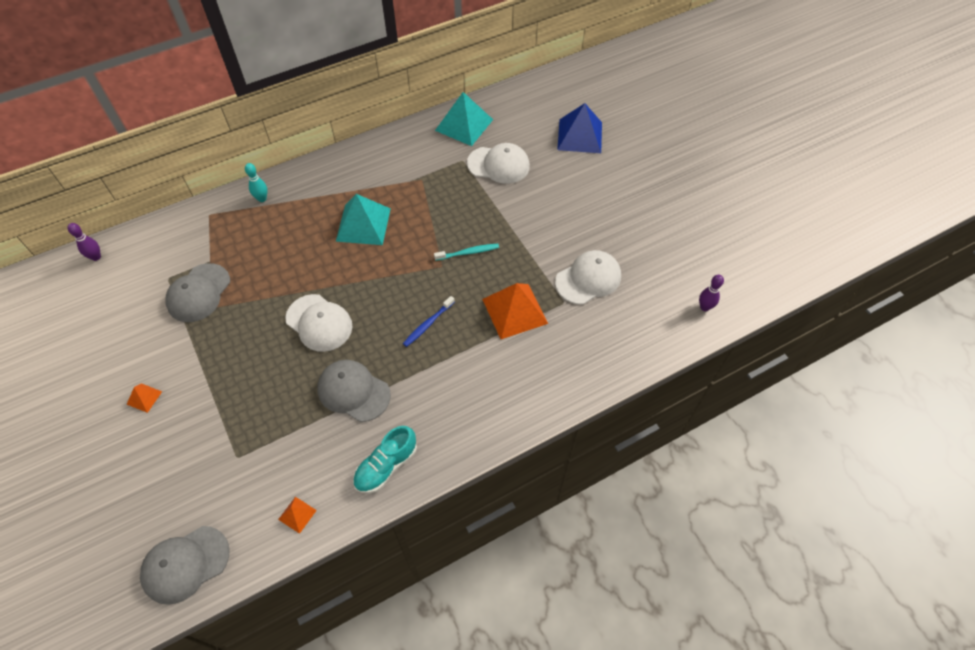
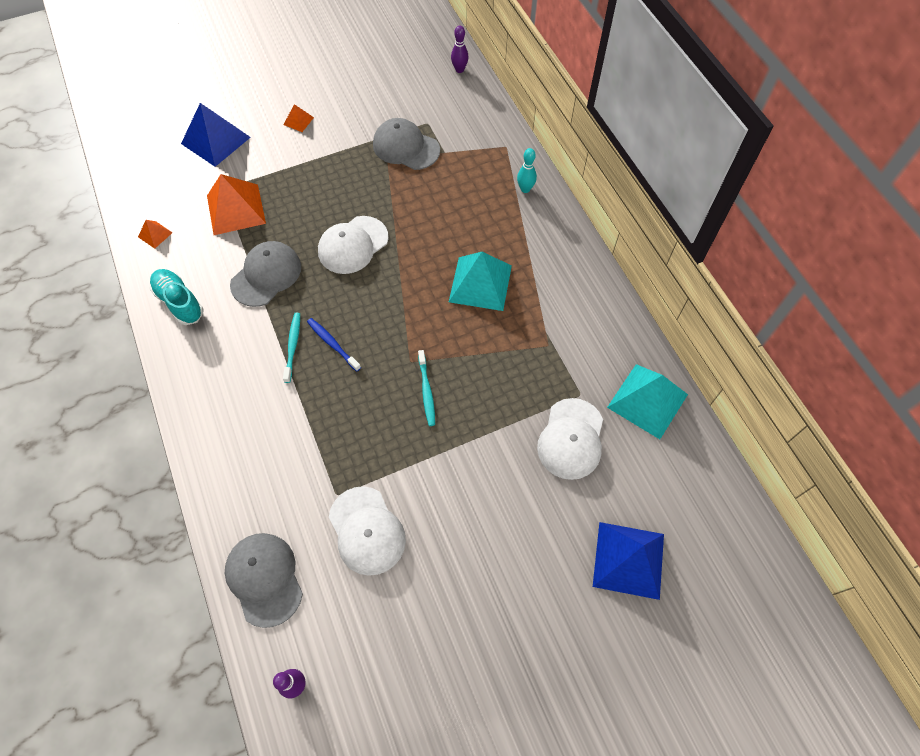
camera: 95 degrees right, 5 degrees up
grey cap [140,526,230,605] -> grey cap moved to [225,533,303,628]
orange pyramid [482,283,548,339] -> orange pyramid moved to [207,174,266,235]
none -> blue pyramid [181,103,251,167]
none -> turquoise toothbrush [283,313,300,383]

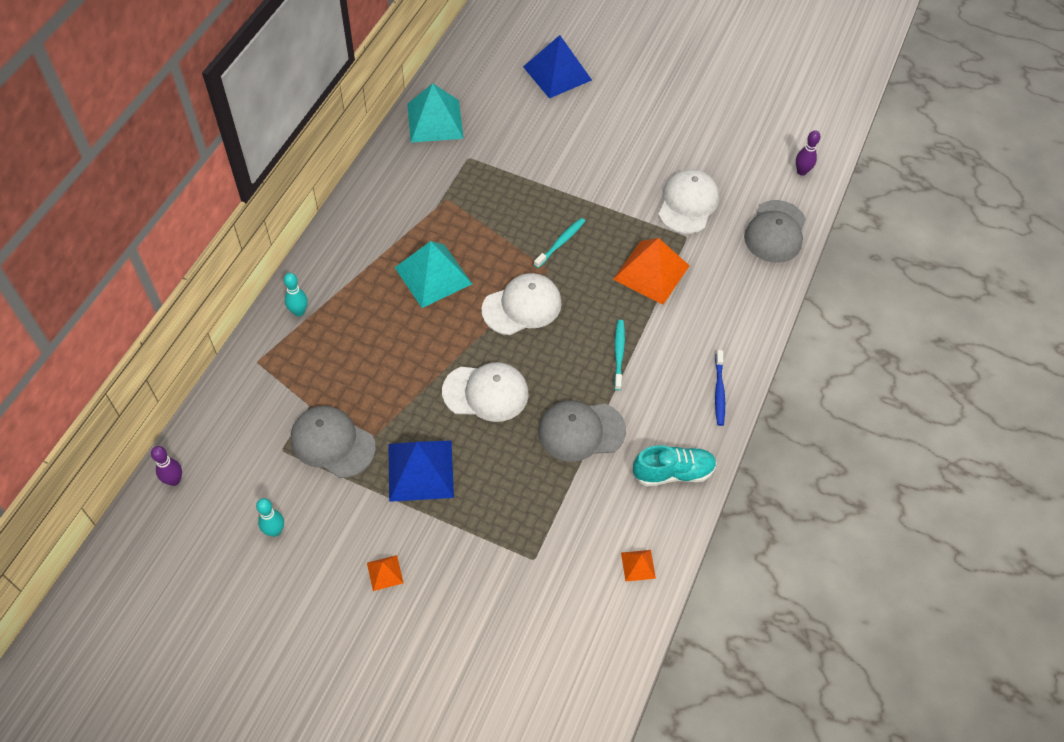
camera: 135 degrees left, 5 degrees down
turquoise shoe [150,269,204,325] -> turquoise shoe turned 105 degrees counterclockwise [633,445,717,486]
blue pyramid [181,103,251,167] -> blue pyramid moved to [389,441,454,502]
orange pyramid [207,174,266,235] -> orange pyramid moved to [613,238,690,305]
turquoise toothbrush [283,313,300,383] -> turquoise toothbrush turned 135 degrees clockwise [614,320,625,390]
blue toothbrush [307,318,361,372] -> blue toothbrush moved to [715,350,725,426]
grey cap [373,118,440,170] -> grey cap turned 135 degrees clockwise [291,406,376,478]
white cap [537,398,603,480] -> white cap moved to [482,273,562,335]
none -> turquoise bowling pin [256,498,284,537]

